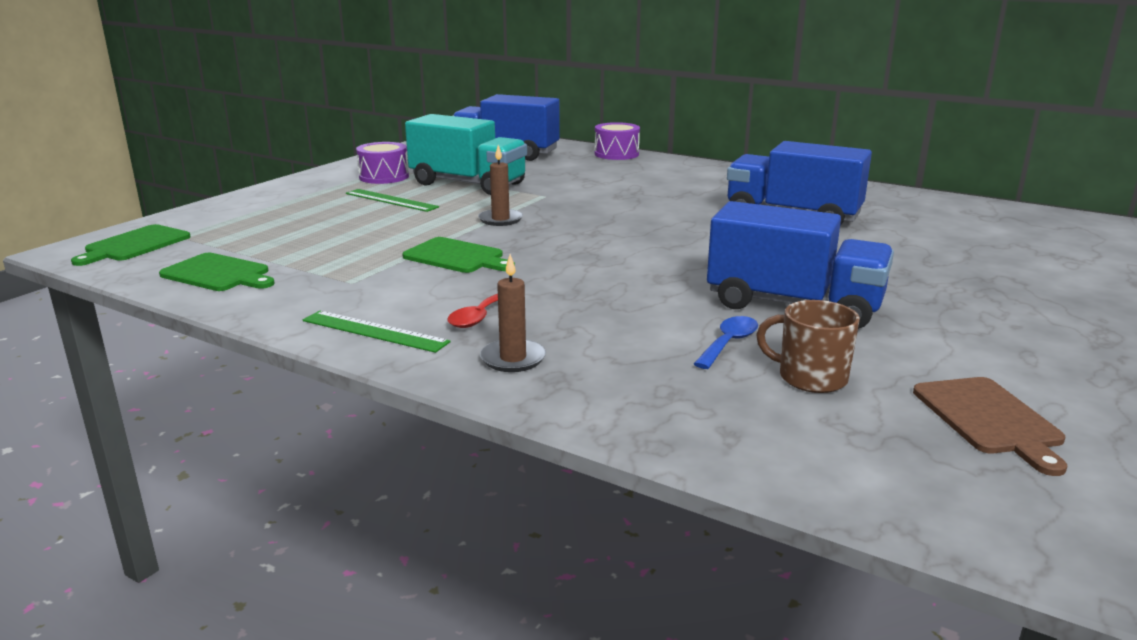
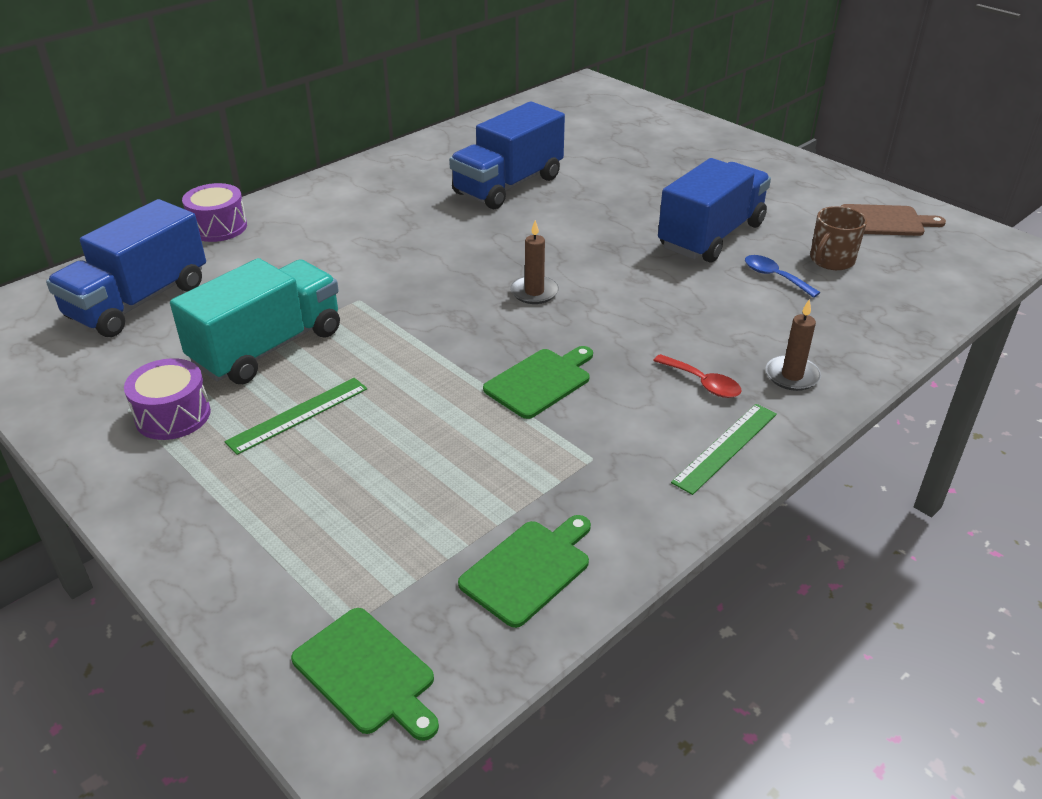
camera: 75 degrees left, 15 degrees up
brown candle [478,145,523,226] -> brown candle moved to [510,220,559,304]

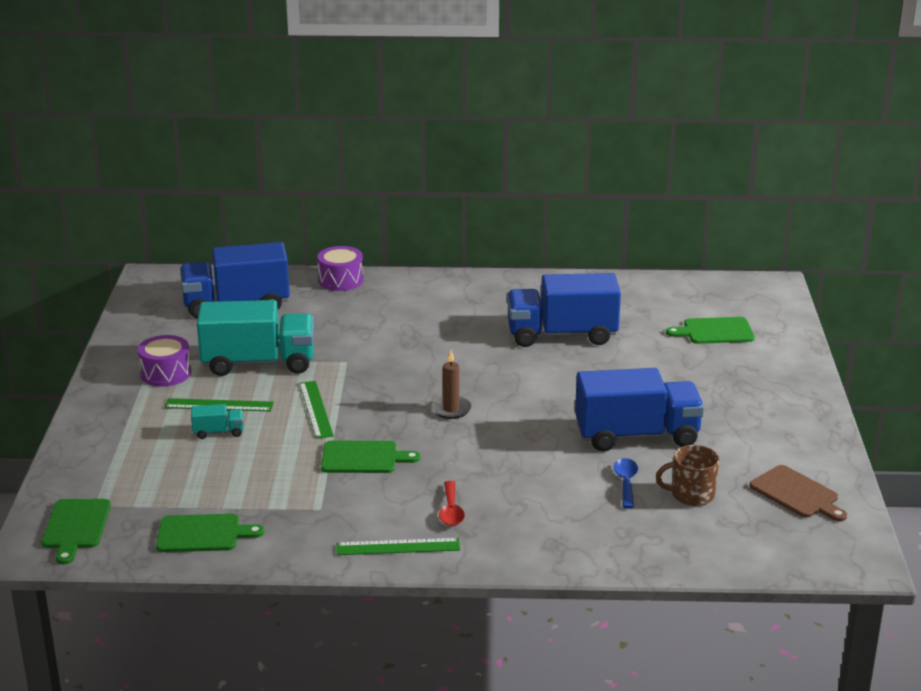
camera: 45 degrees right, 10 degrees down
brown candle [766,299,821,391] -> none
none -> turquoise truck [191,404,243,439]
none -> green ruler [299,381,334,439]
none -> green cutting board [666,317,755,344]

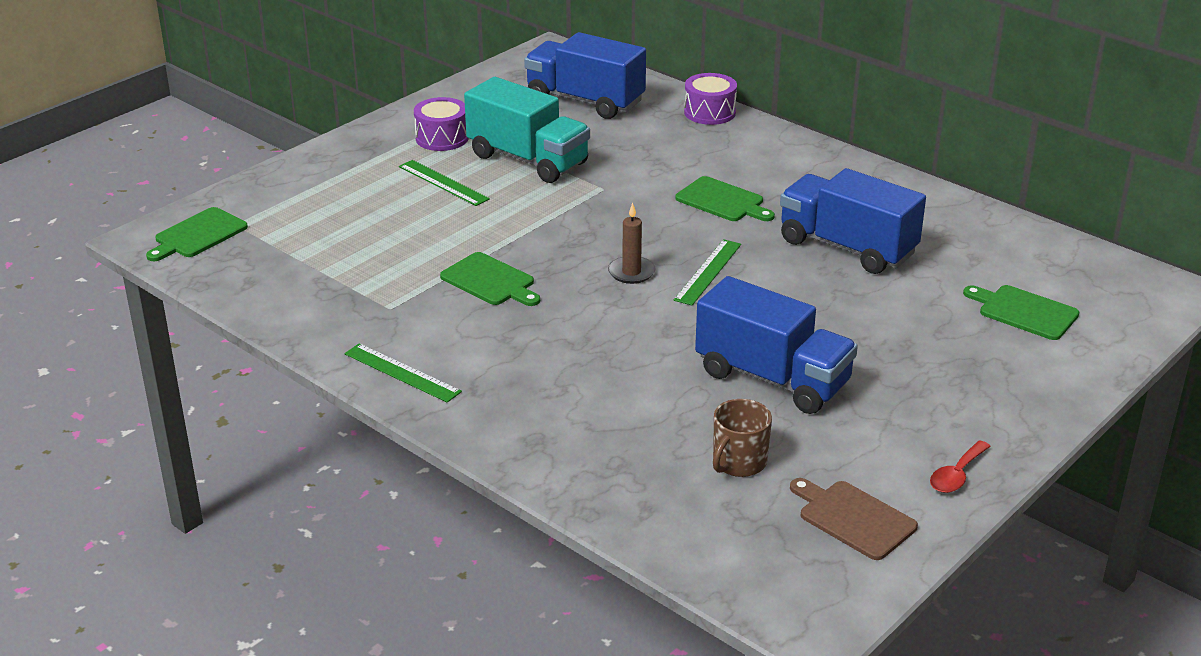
camera: 40 degrees right, 5 degrees up
green cutting board [156,514,264,552] -> green cutting board moved to [675,176,775,221]
turquoise truck [191,404,243,439] -> none
green ruler [299,381,334,439] -> green ruler moved to [674,239,741,305]
red spoon [439,481,465,526] -> red spoon moved to [930,440,991,493]
blue spoon [613,458,638,508] -> none
brown mug [656,445,720,506] -> brown mug turned 90 degrees counterclockwise [713,399,772,477]
brown cutting board [749,465,847,522] -> brown cutting board turned 135 degrees clockwise [790,478,918,560]

